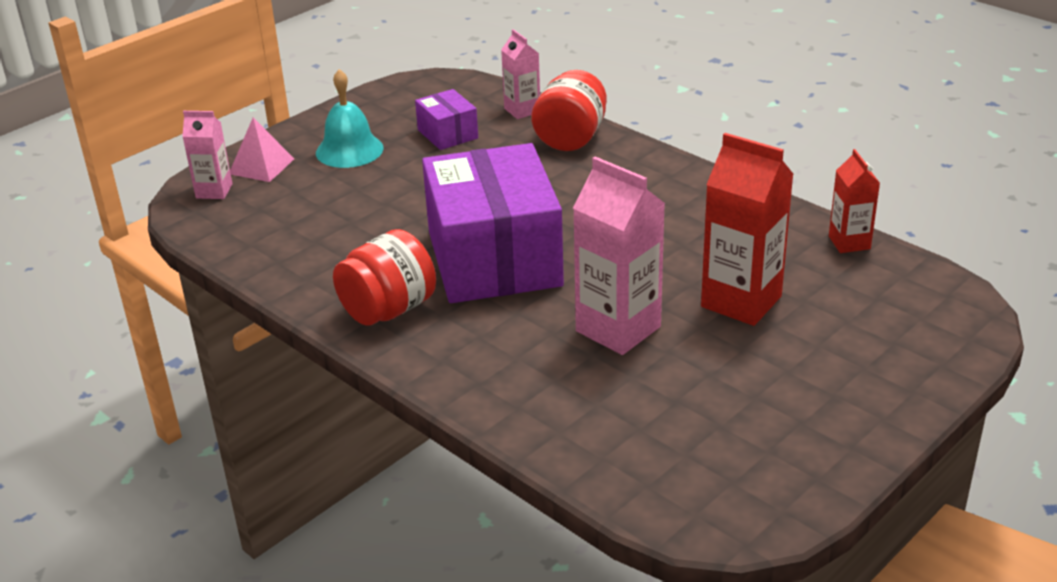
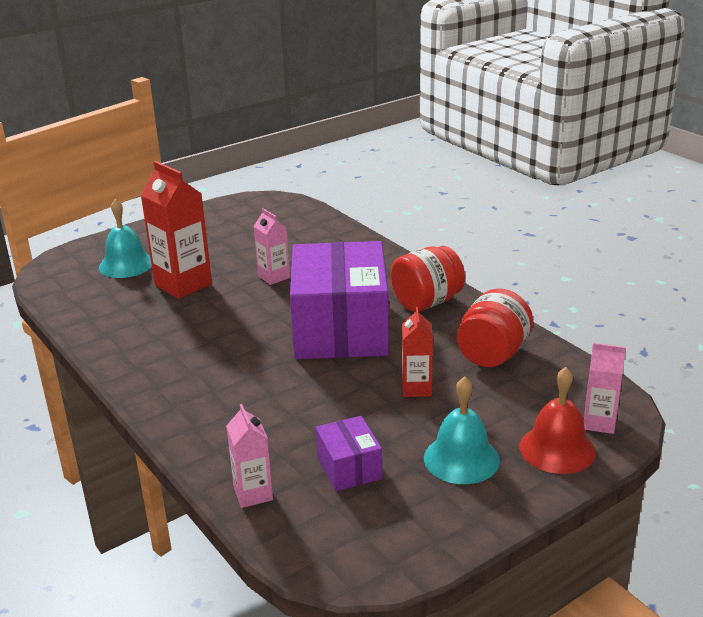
camera: 170 degrees left, 5 degrees down
pink pyramid [230,117,294,182] -> red bell [519,367,596,474]
red jar [531,70,607,151] -> red jar moved to [457,289,533,367]
pink carton [573,157,665,355] -> pink carton [253,208,290,285], size x0.57
red carton [829,149,880,253] -> red carton moved to [402,307,433,397]
none -> turquoise bell [99,199,152,278]

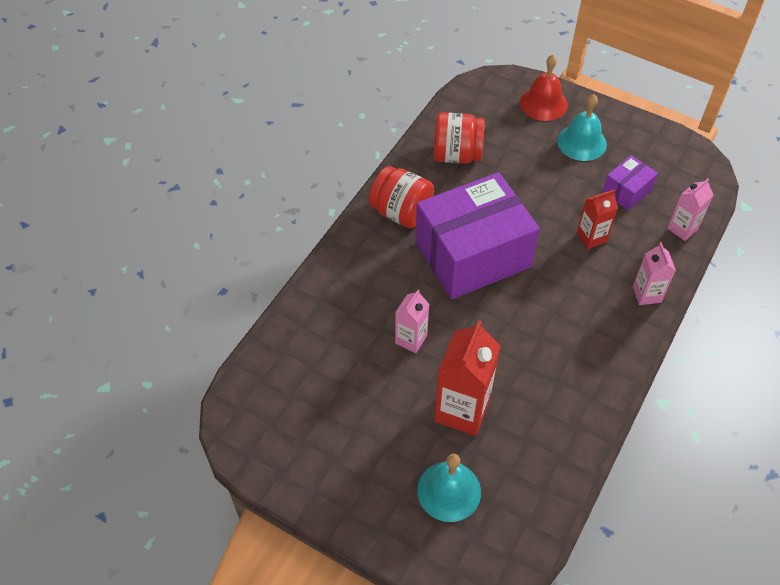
camera: 115 degrees left, 25 degrees up
red carton [402,307,433,397] -> red carton moved to [577,189,618,249]
pink carton [584,343,626,434] -> pink carton moved to [633,242,676,305]

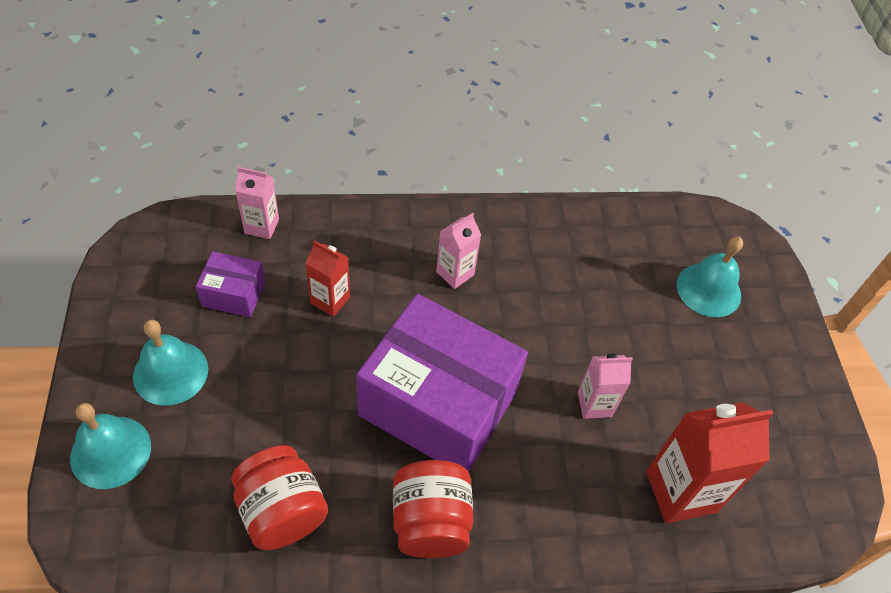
camera: 130 degrees left, 0 degrees up
red carton [434,320,501,436] -> red carton moved to [646,403,774,523]
red bell [520,55,568,121] -> turquoise bell [70,403,151,489]
pink carton [633,242,676,305] -> pink carton moved to [436,213,481,289]

